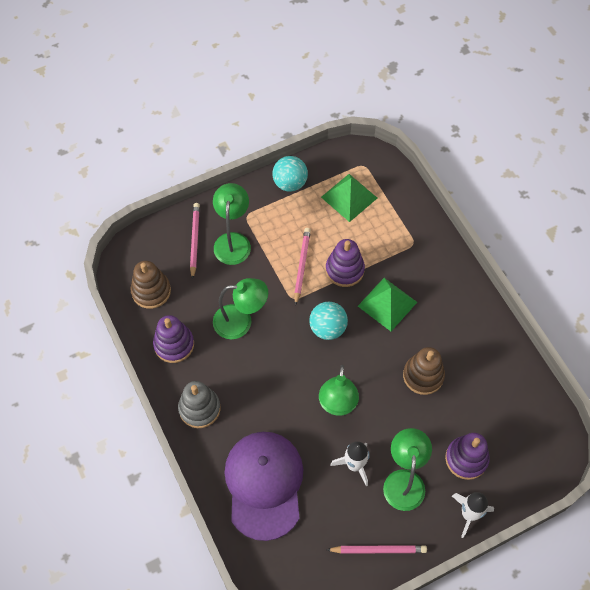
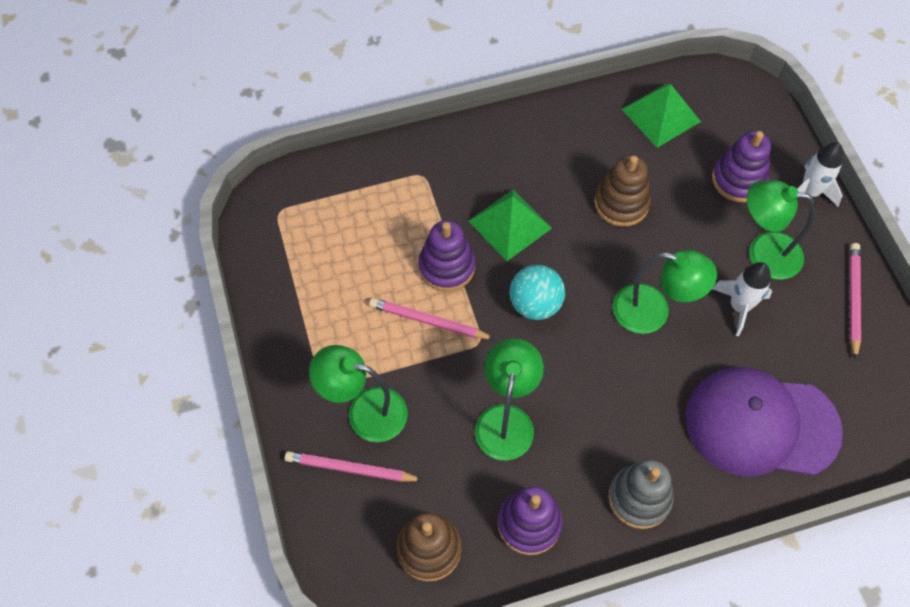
camera: 80 degrees left, 0 degrees up
turquoise ball [272,156,308,192] -> none
green pyramid [321,174,377,222] -> green pyramid moved to [622,84,701,148]

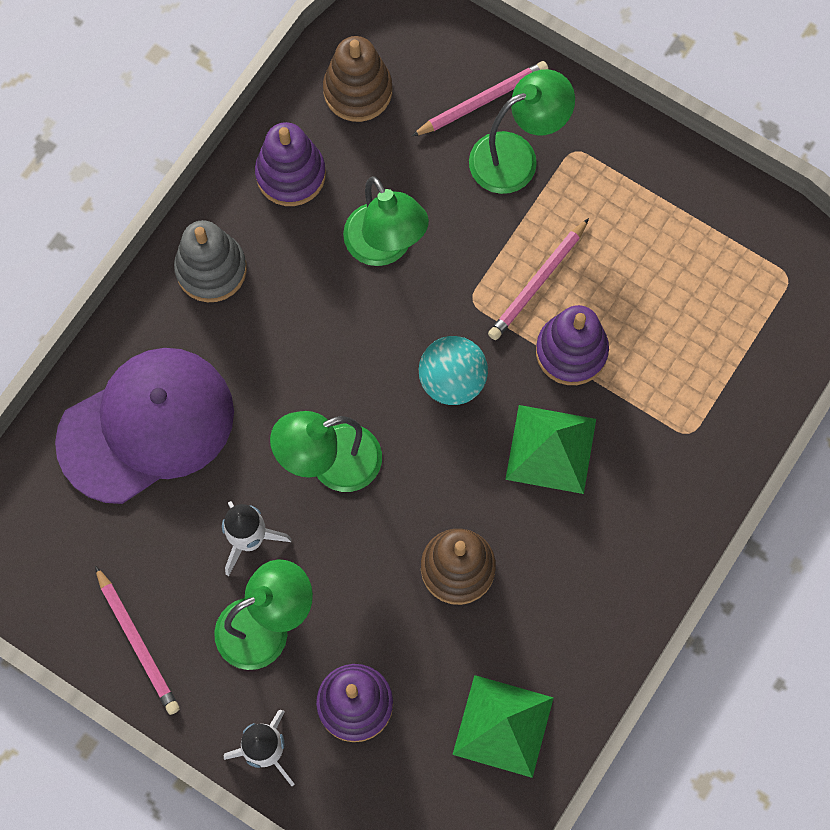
camera: 140 degrees right, 10 degrees up
pink pencil [369,298,495,339] -> pink pencil turned 150 degrees clockwise [488,218,589,340]

